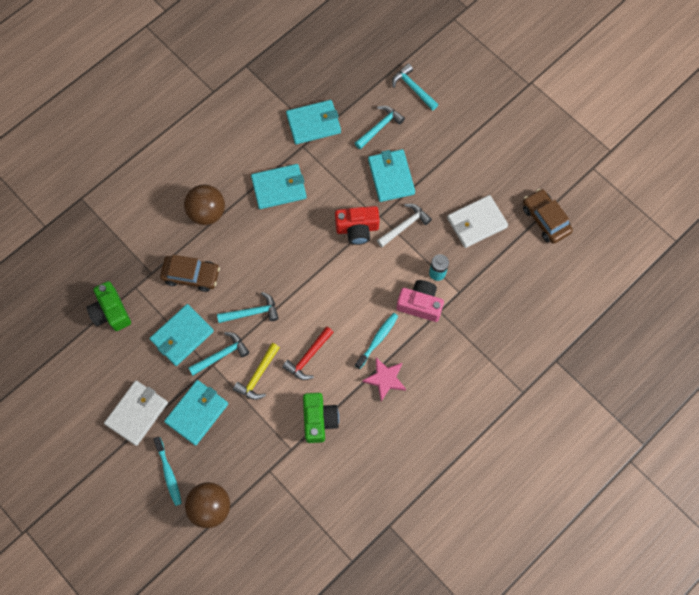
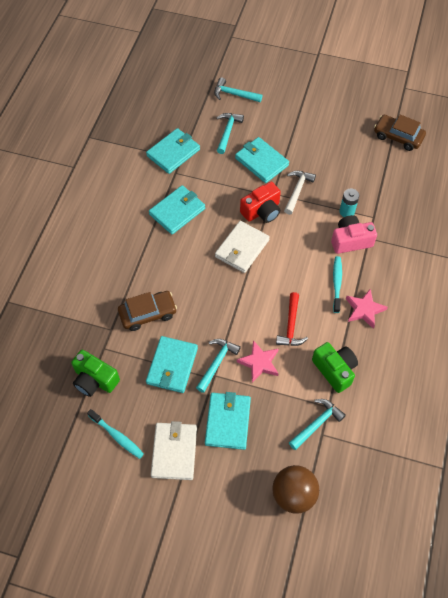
camera: 30 degrees left, 10 degrees down
turquoise toothbrush [154,436,182,506] -> turquoise toothbrush moved to [87,409,144,459]
brown ball [184,184,225,225] -> none
turquoise hammer [217,292,279,323] -> turquoise hammer moved to [289,399,346,450]
yellow hammer [233,343,280,400] -> pink star [237,340,279,383]
white wallet [447,195,508,248] -> white wallet moved to [215,221,270,273]

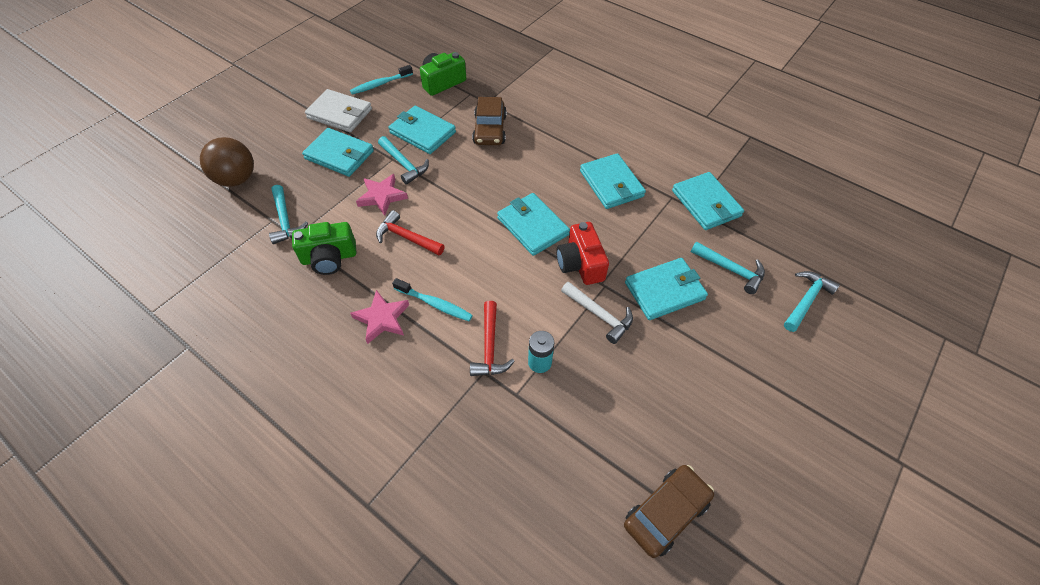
camera: 110 degrees right, 5 degrees down
white wallet [215,221,270,273] -> turquoise wallet [497,193,570,256]
pink camera [331,215,377,254] -> red hammer [470,301,515,376]

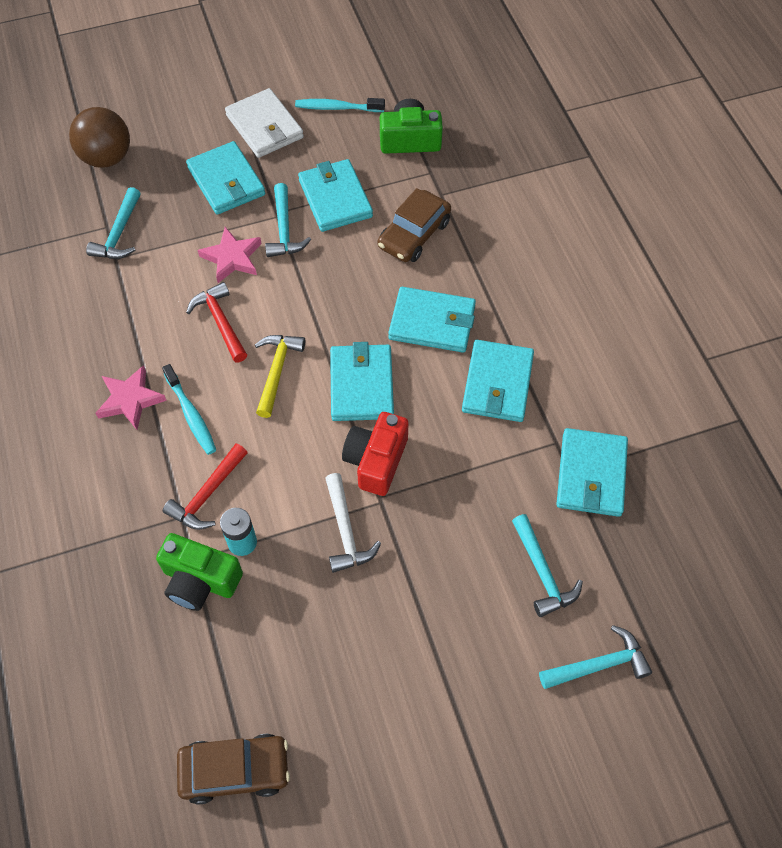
camera: 35 degrees right, 5 degrees up
green camera [292,222,356,275] -> green camera moved to [156,533,243,611]
turquoise wallet [625,258,708,320] -> turquoise wallet moved to [388,287,476,353]
none -> yellow hammer [255,335,305,418]

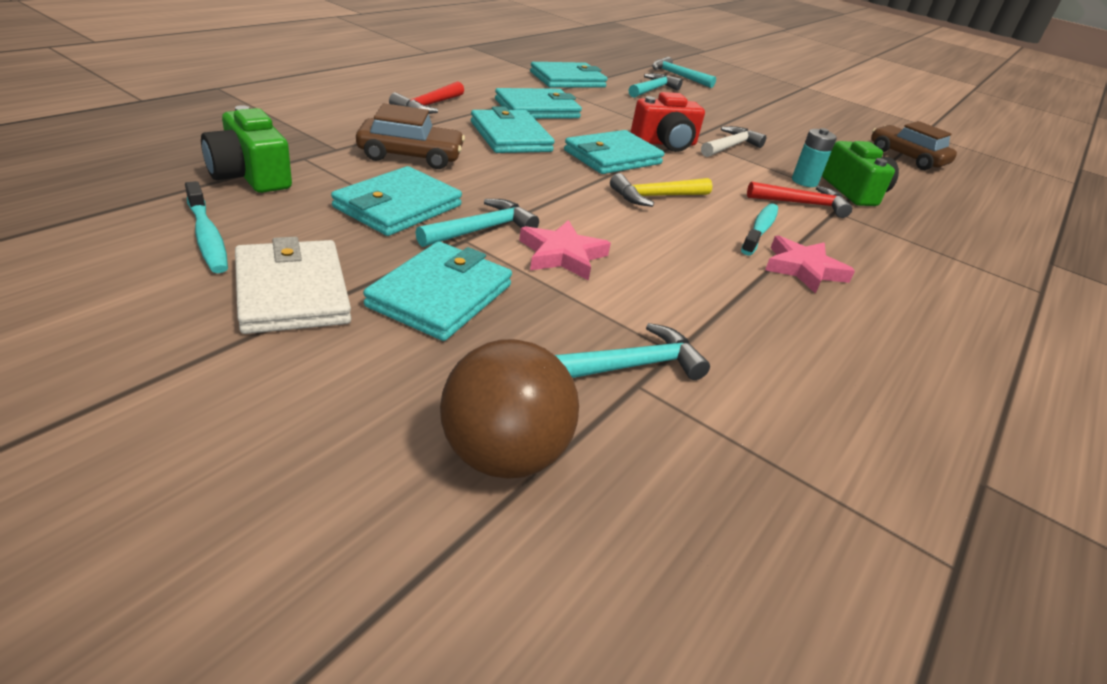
camera: 130 degrees left, 25 degrees down
red hammer [186,282,247,362] -> red hammer moved to [389,81,464,114]
white wallet [225,88,304,158] -> white wallet turned 45 degrees counterclockwise [235,237,352,334]

